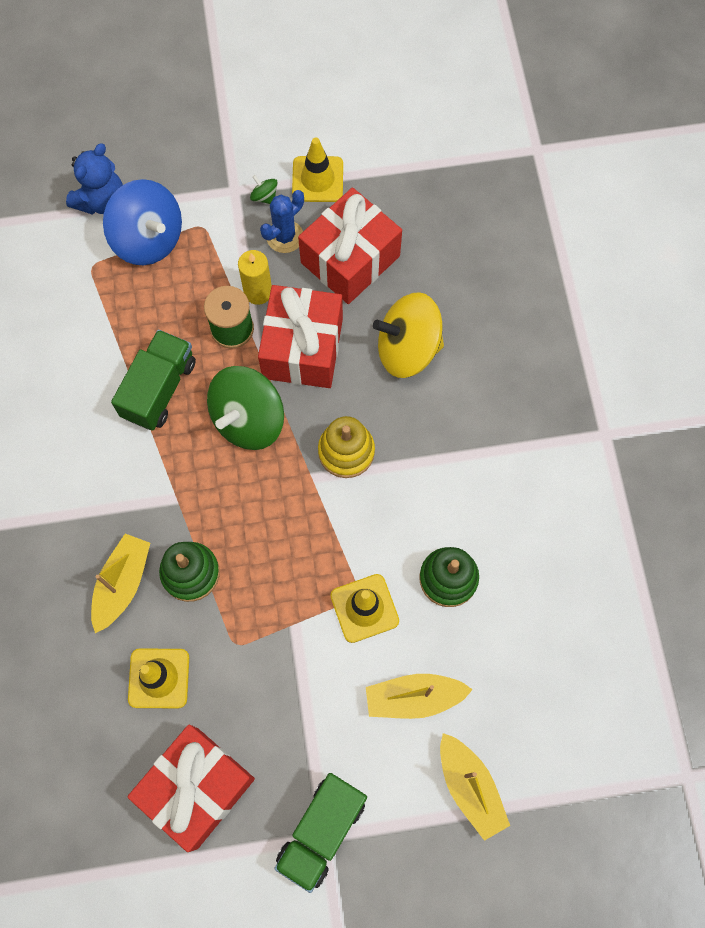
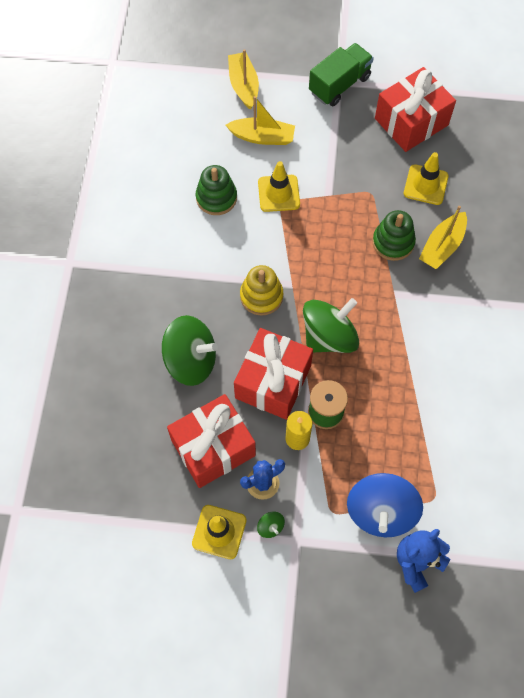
camera: 165 degrees left, 5 degrees down
blue spinning top [103,179,182,265] -> blue spinning top turned 135 degrees counterclockwise [347,473,423,537]
green truck [111,330,196,431] -> none
yellow spinning top [373,292,444,378] -> green spinning top [162,315,218,386]

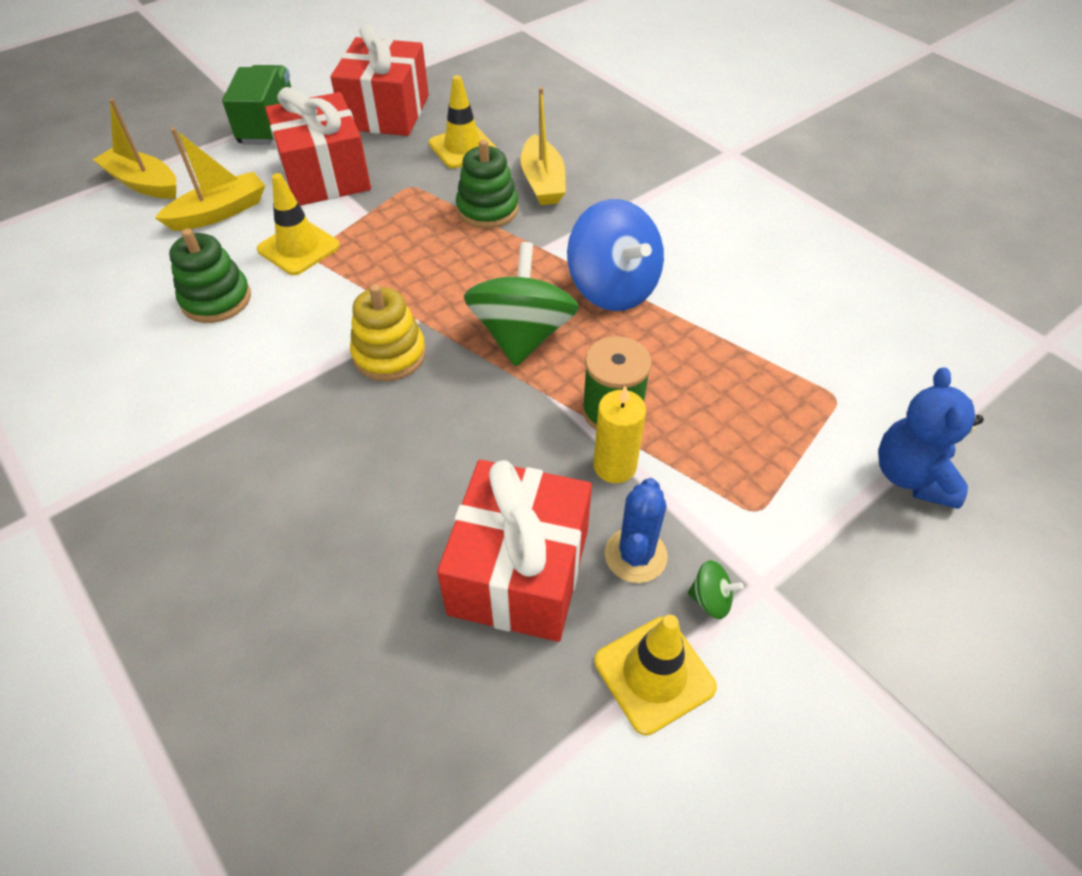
camera: 45 degrees left, 15 degrees down
green spinning top [162,315,218,386] -> none
red gift [234,328,313,420] -> red gift moved to [265,87,371,206]
blue spinning top [347,473,423,537] -> blue spinning top moved to [567,199,664,311]

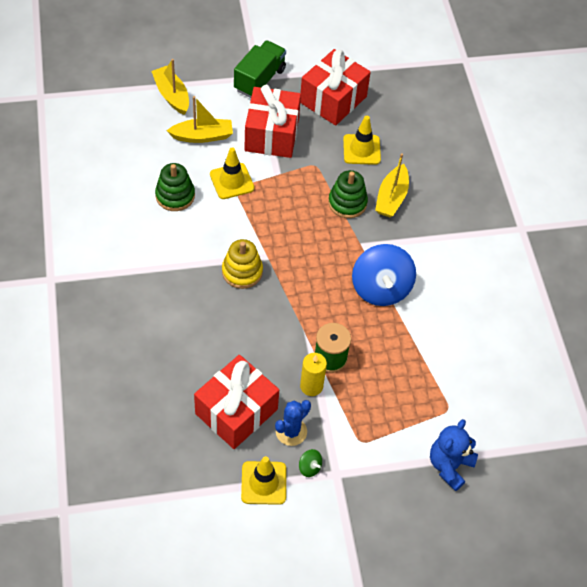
camera: 25 degrees right, 5 degrees up
green spinning top [464,242,579,367] -> none

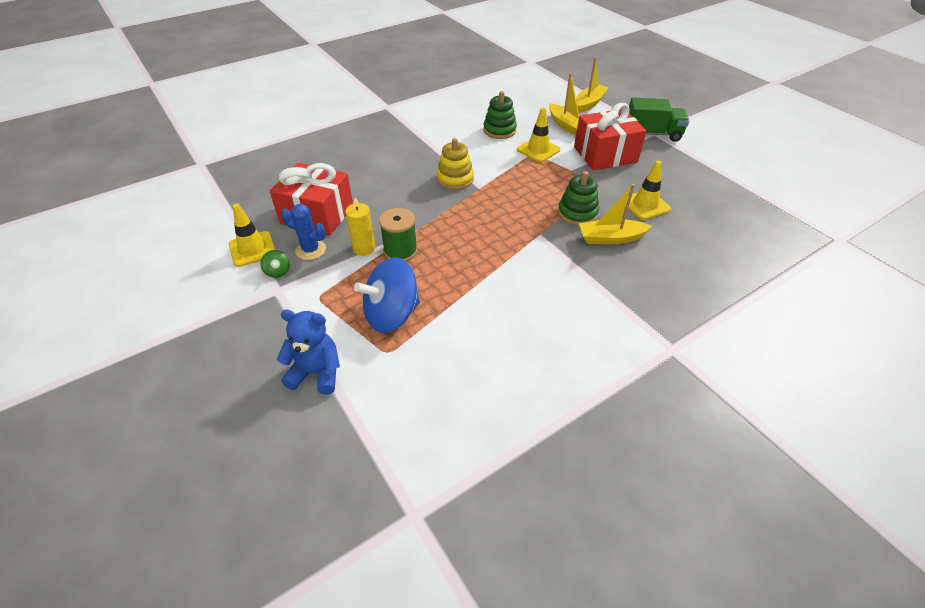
camera: 70 degrees right, 10 degrees down
green spinning top [299,449,322,477] -> green spinning top turned 45 degrees counterclockwise [260,250,290,278]
red gift [300,49,371,126] -> none
blue spinning top [352,244,416,306] -> blue spinning top moved to [354,257,420,333]

